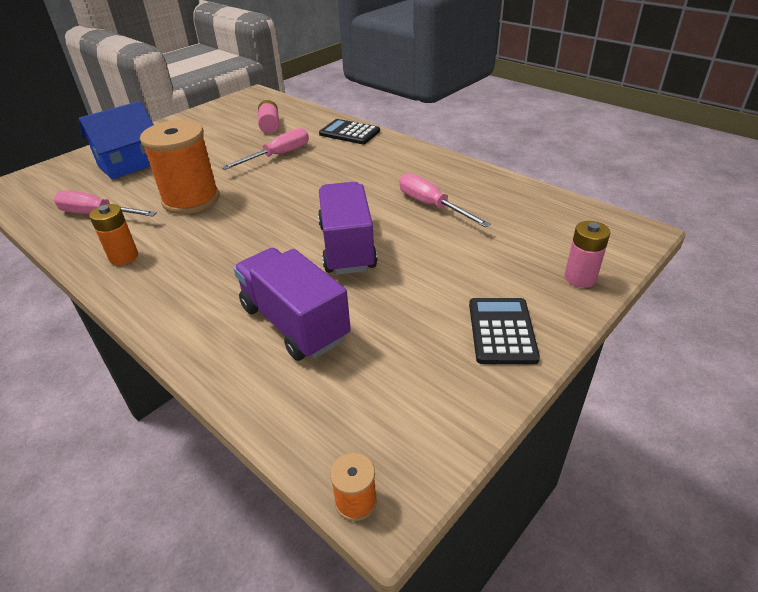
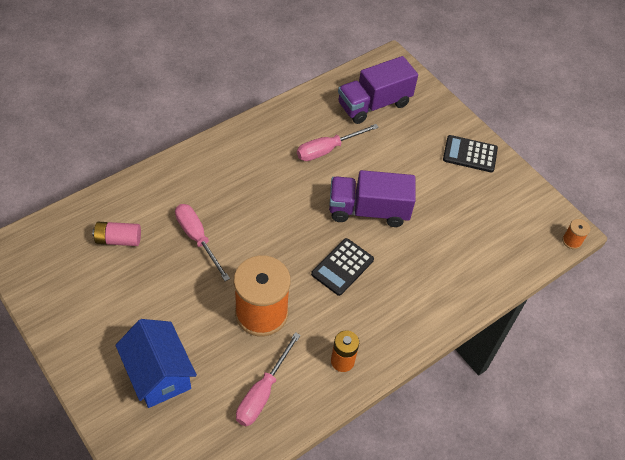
camera: 85 degrees left, 15 degrees up
purple truck [234,248,351,361] -> purple truck moved to [338,56,418,124]
black calculator [319,119,380,144] -> black calculator moved to [311,238,374,296]
pink battery [564,221,610,288] -> none

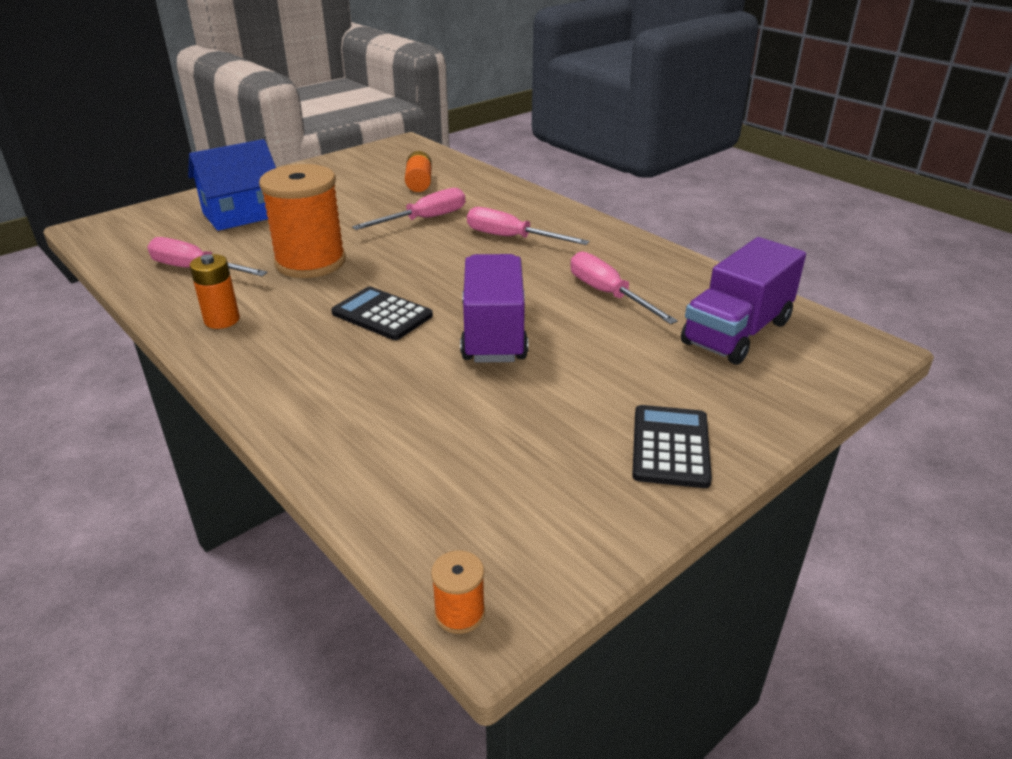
camera: 90 degrees right, 20 degrees down
pink battery [92,222,141,246] -> orange battery [405,151,432,192]
purple truck [338,56,418,124] -> purple truck turned 105 degrees counterclockwise [681,237,806,365]
none -> pink screwdriver [467,207,589,245]

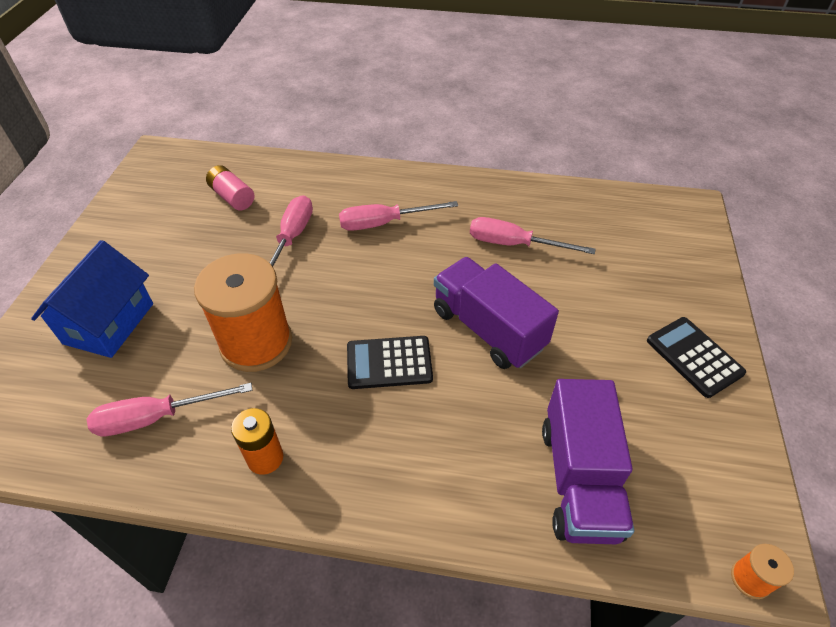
camera: 40 degrees left, 15 degrees up
orange battery [405,151,432,192] -> pink battery [206,165,254,210]
purple truck [681,237,806,365] -> purple truck moved to [542,379,634,544]

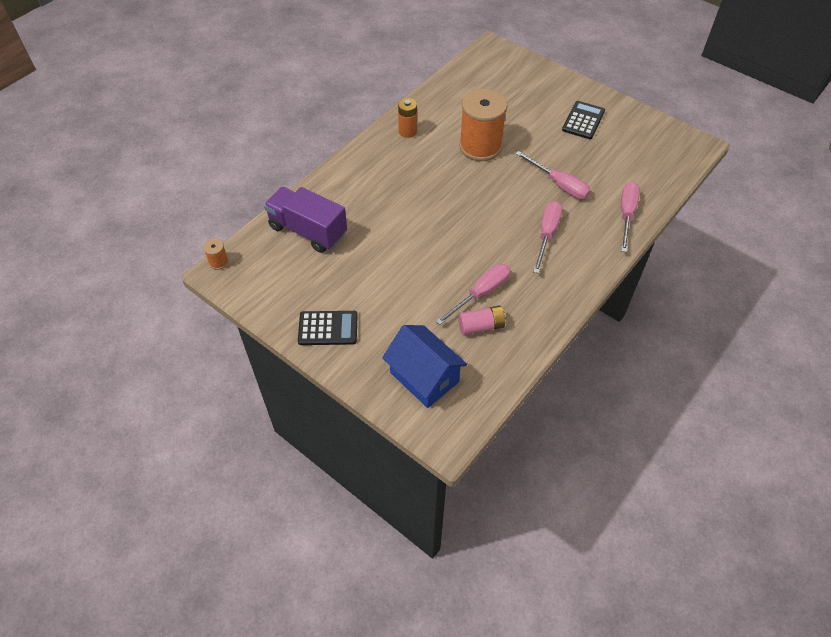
camera: 120 degrees right, 5 degrees up
blue house [31,240,153,358] -> blue house moved to [382,325,468,408]
pink screwdriver [87,383,252,437] -> pink screwdriver moved to [621,182,640,252]
pink battery [206,165,254,210] -> pink battery moved to [458,305,506,335]
black calculator [347,336,433,389] -> black calculator moved to [562,101,605,139]
purple truck [434,257,559,369] -> none

